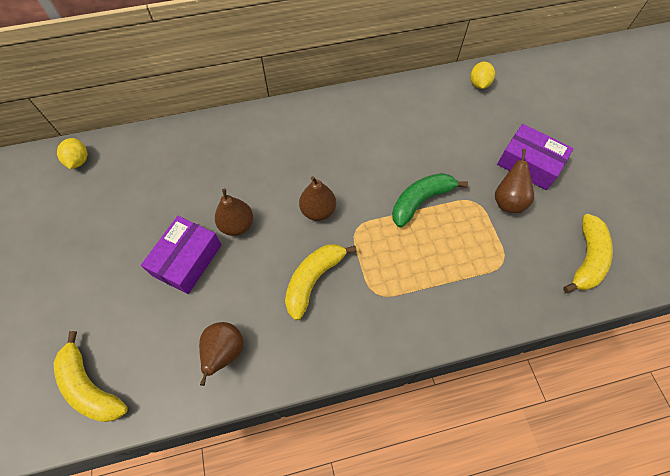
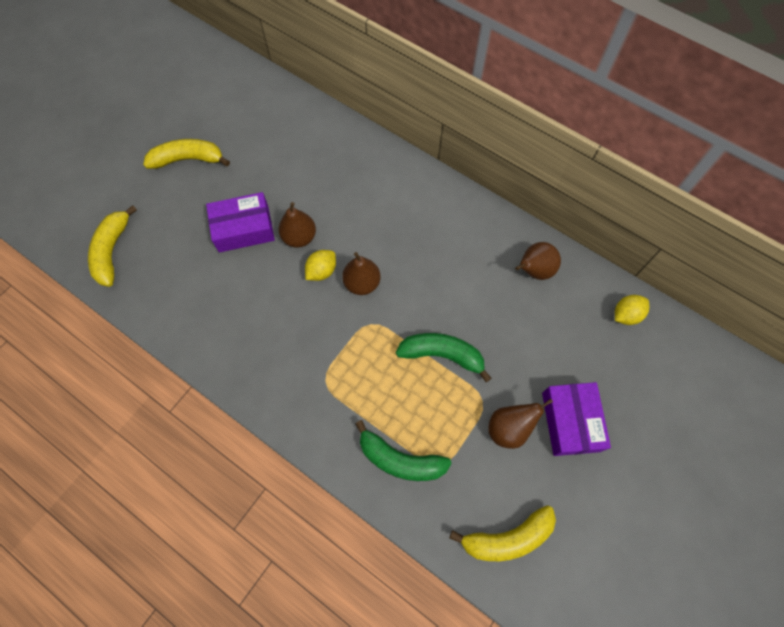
camera: 50 degrees right, 5 degrees up
yellow lemon [57,138,87,169] -> yellow lemon moved to [305,250,336,281]
brown pear [199,322,244,386] -> brown pear moved to [515,242,561,280]
yellow banana [285,244,357,320] -> yellow banana moved to [143,139,230,169]
none -> green banana [355,420,452,481]

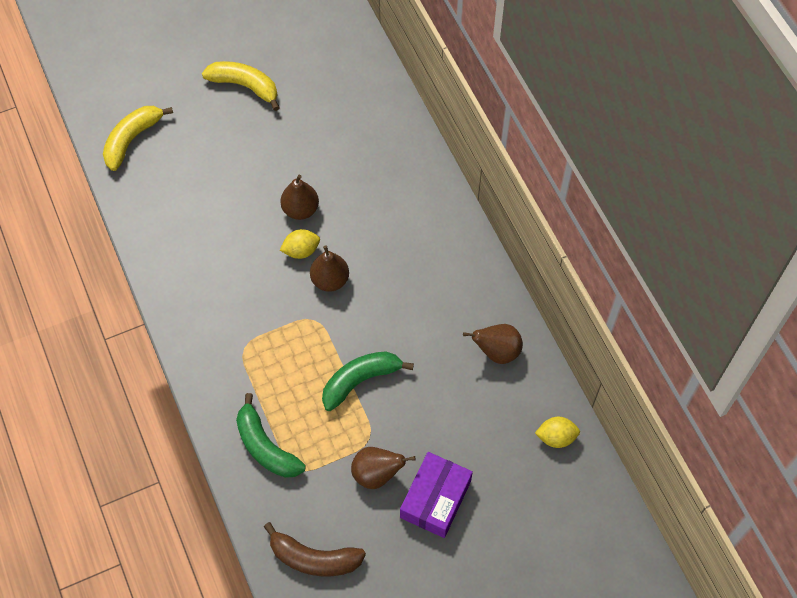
camera: 30 degrees right, 5 degrees down
purple box [206,192,275,252] -> none
green banana [396,333,492,382] -> green banana turned 75 degrees counterclockwise [322,351,414,411]
yellow banana [450,505,556,561] -> brown banana [264,522,366,576]

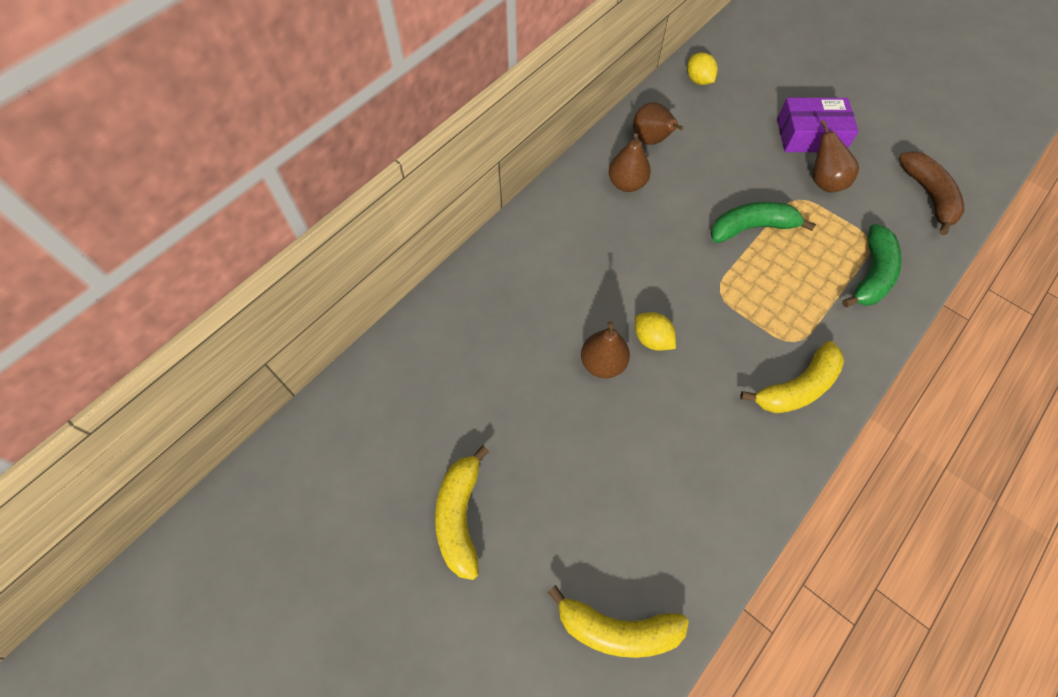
camera: 115 degrees left, 0 degrees up
brown pear [310,245,349,292] -> brown pear moved to [609,133,651,192]
green banana [322,351,414,411] -> green banana turned 135 degrees clockwise [710,202,816,243]
none -> yellow banana [740,341,844,413]

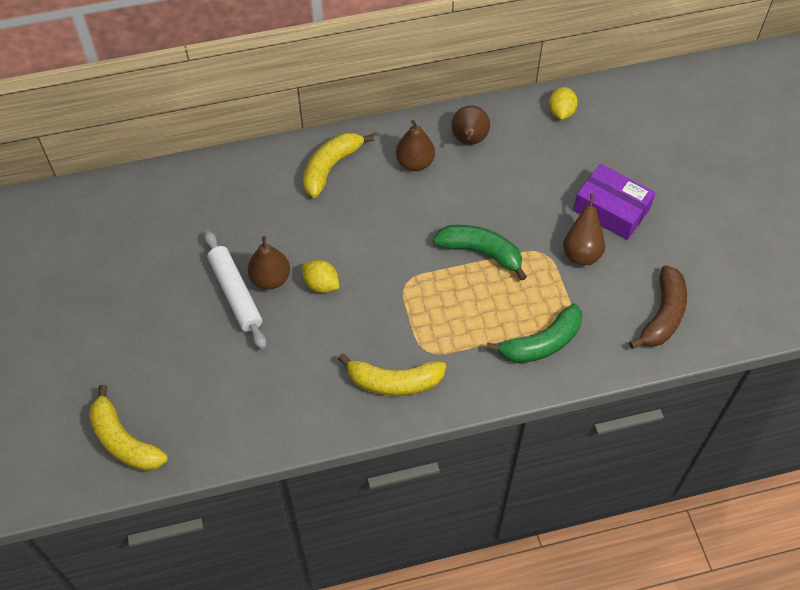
camera: 35 degrees right, 5 degrees down
yellow banana [435,445,489,580] -> yellow banana moved to [303,132,374,198]
yellow lemon [635,312,676,351] -> yellow lemon turned 45 degrees counterclockwise [302,260,339,293]
none -> white rolling pin [204,230,266,349]

